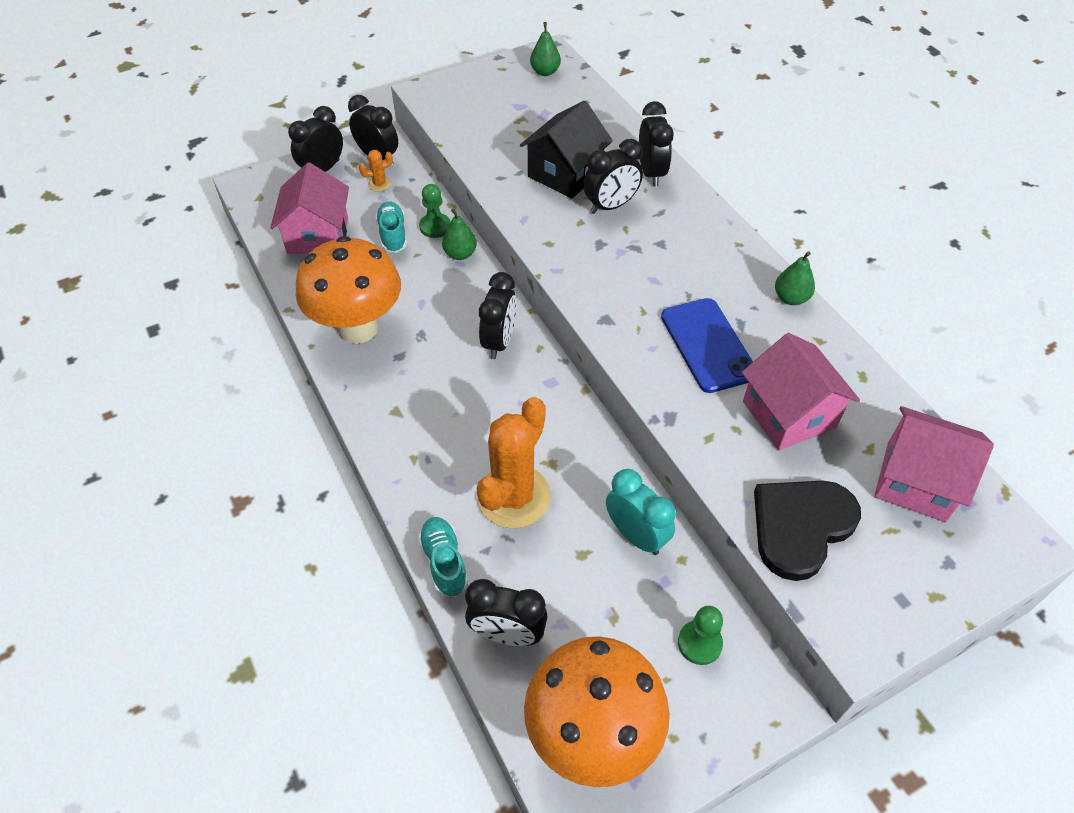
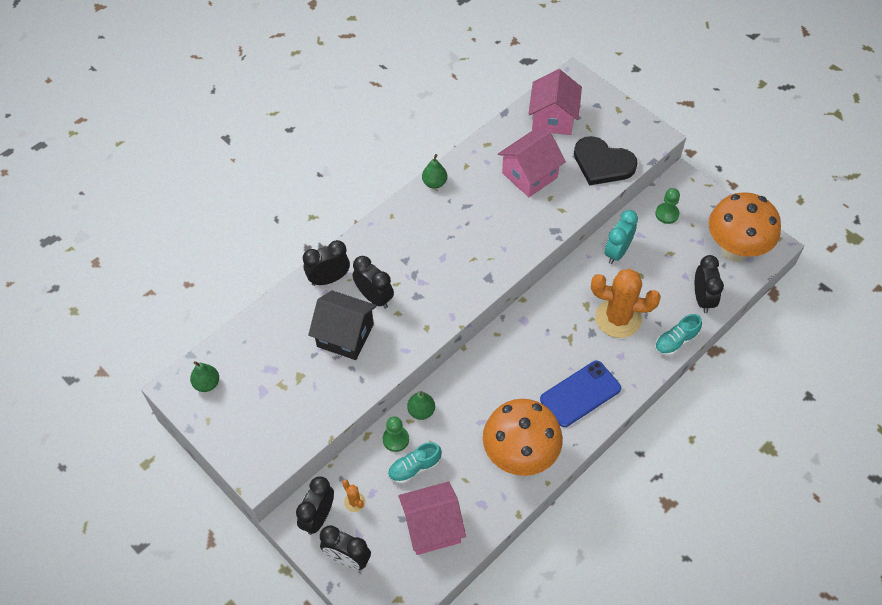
camera: 105 degrees left, 5 degrees up
black clock [479,272,517,359] -> none
blue phone [661,298,753,393] -> blue phone moved to [540,361,621,427]

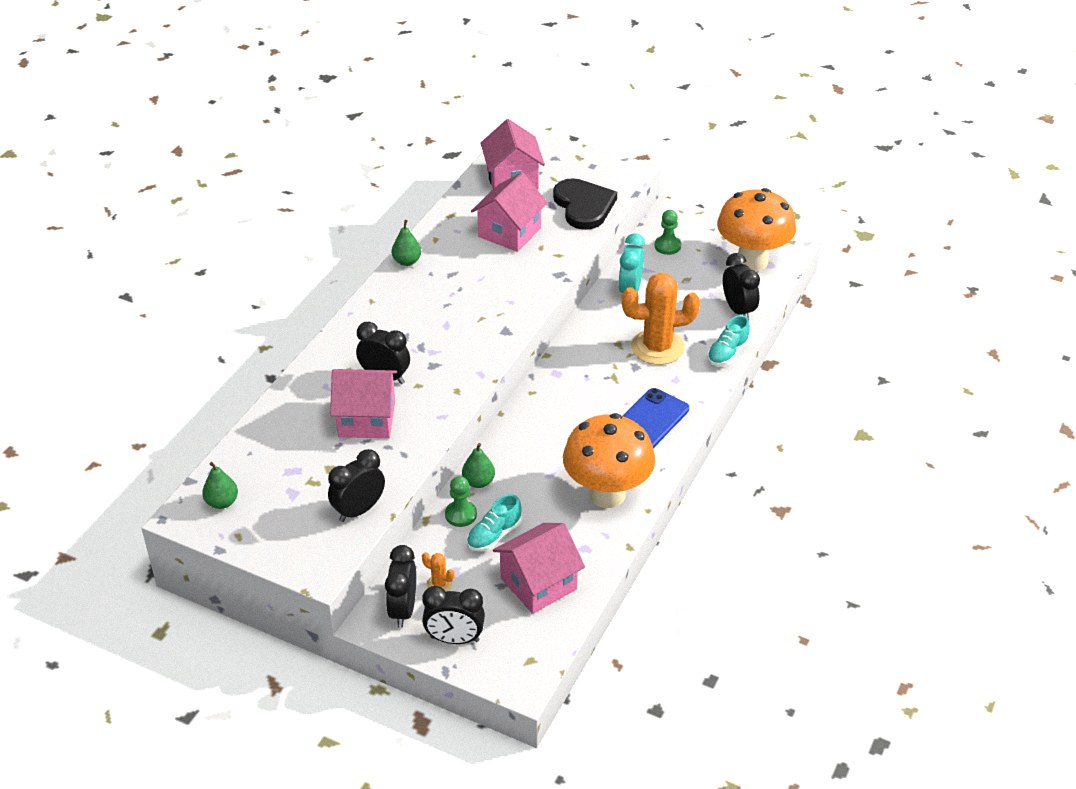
camera: 20 degrees left, 15 degrees down
black clock [303,240,350,286] -> black clock moved to [328,449,385,522]
black house [308,290,377,360] -> pink house [330,369,397,438]
black heart [574,136,638,185] -> black heart turned 120 degrees counterclockwise [553,178,617,230]

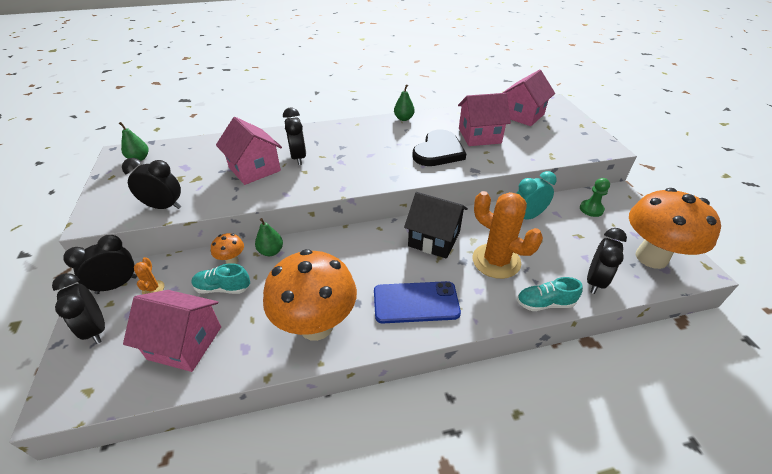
camera: 50 degrees right, 0 degrees up
green pawn [445,476,477,527] -> orange mushroom [211,233,244,264]
black heart [553,178,617,230] -> black heart moved to [412,130,466,166]
none -> black house [404,192,468,259]

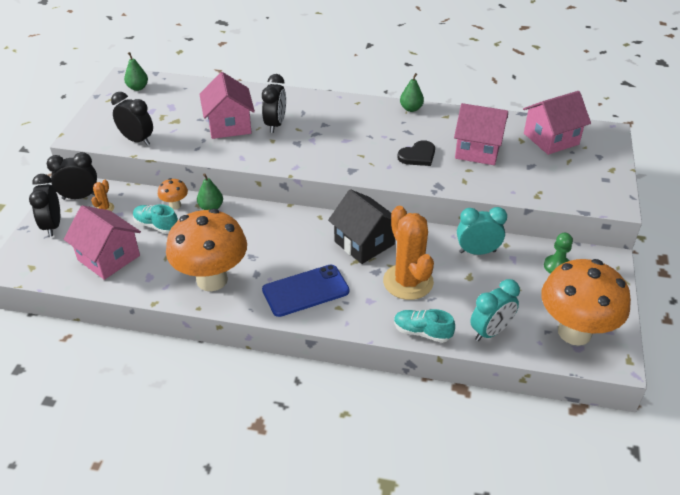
camera: 25 degrees right, 0 degrees up
blue phone [374,281,461,323] -> blue phone turned 45 degrees counterclockwise [262,265,350,317]
black heart [412,130,466,166] -> black heart [397,140,435,166], size x0.62
black clock [587,228,627,294] -> turquoise clock [470,279,520,341]

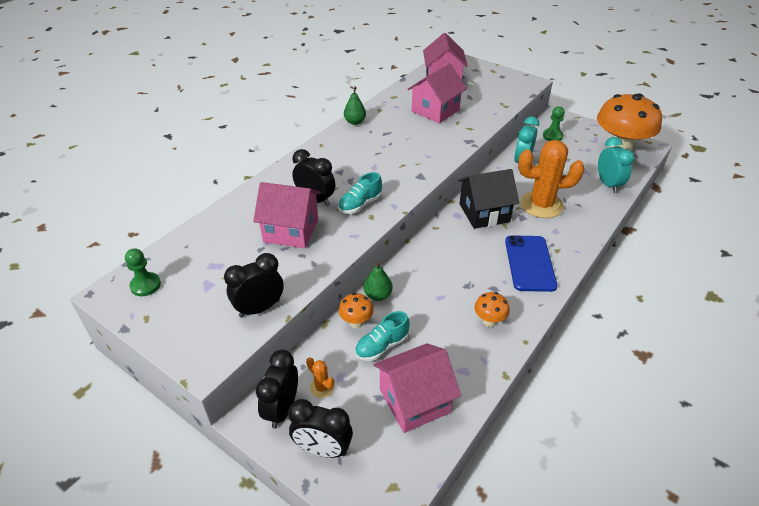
camera: 65 degrees left, 0 degrees up
green pear [124,52,148,91] -> green pawn [125,248,161,296]
orange mushroom [166,209,247,291] -> orange mushroom [474,292,510,327], size x0.42
turquoise shoe [394,309,455,343] -> turquoise shoe moved to [338,172,382,214]
black heart [397,140,435,166] -> none

